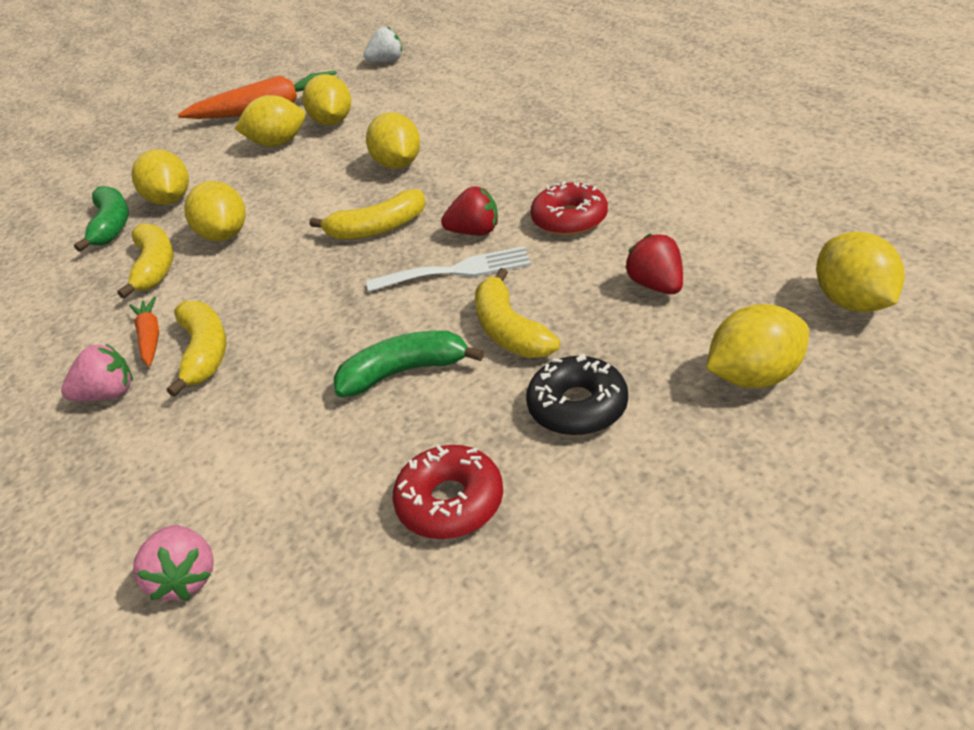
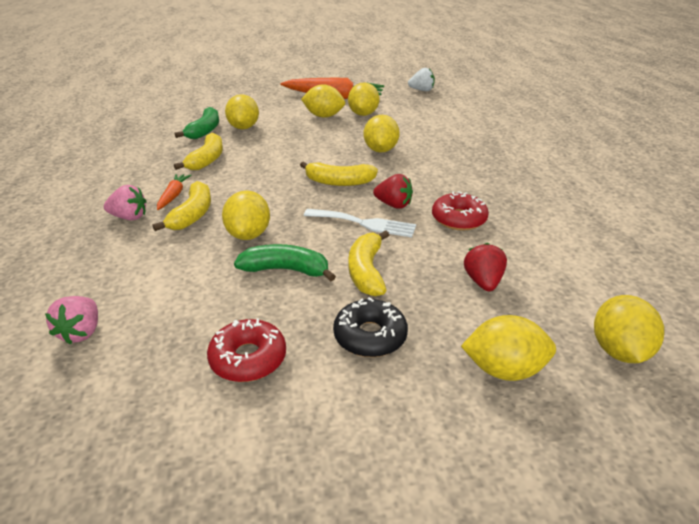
camera: 20 degrees right, 5 degrees down
yellow lemon [184,181,245,241] -> yellow lemon moved to [222,190,270,240]

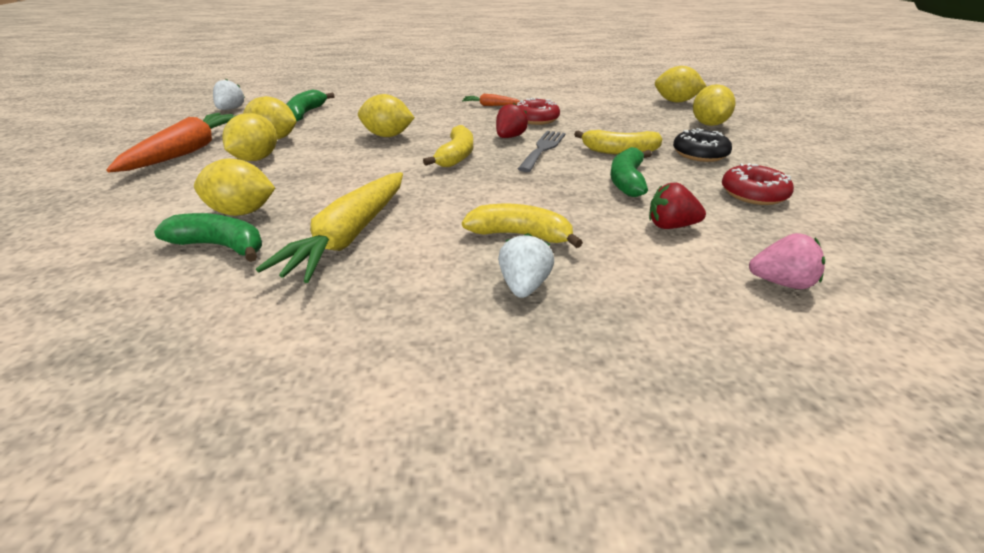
camera: 85 degrees left, 0 degrees up
pink strawberry [104,185,146,220] -> white strawberry [498,233,554,298]
orange carrot [157,174,192,210] -> orange carrot moved to [462,94,520,106]
yellow banana [174,133,223,170] -> yellow carrot [256,172,403,283]
yellow lemon [222,190,270,240] -> none
white fork [304,209,416,237] -> grey fork [518,131,566,172]
red strawberry [464,243,507,291] -> red strawberry moved to [649,183,706,229]
none -> green banana [286,89,335,121]

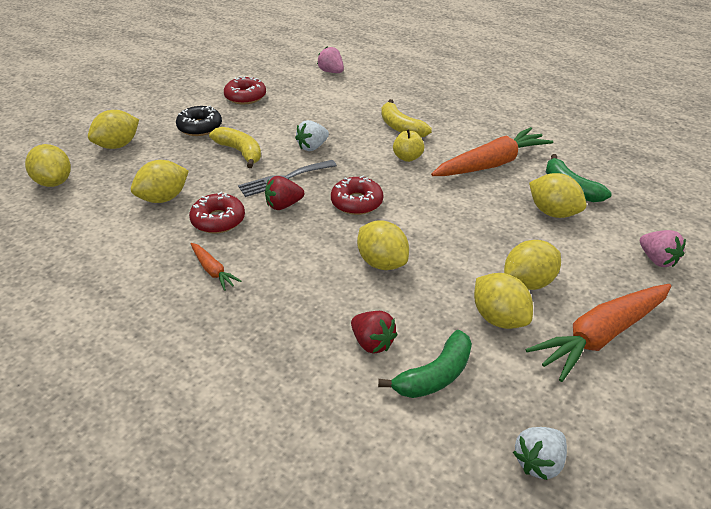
camera: 140 degrees left, 5 degrees up
yellow carrot [256,172,403,283] -> orange carrot [431,127,553,176]
yellow banana [423,125,473,167] -> red donut [331,176,383,215]
white strawberry [498,233,554,298] -> white strawberry moved to [295,120,329,151]
green banana [610,147,652,197] -> none
red strawberry [649,183,706,229] -> red strawberry moved to [351,311,397,353]
none -> yellow lemon [131,160,189,203]
none -> yellow apple [393,129,424,162]
none -> pink strawberry [640,230,686,267]

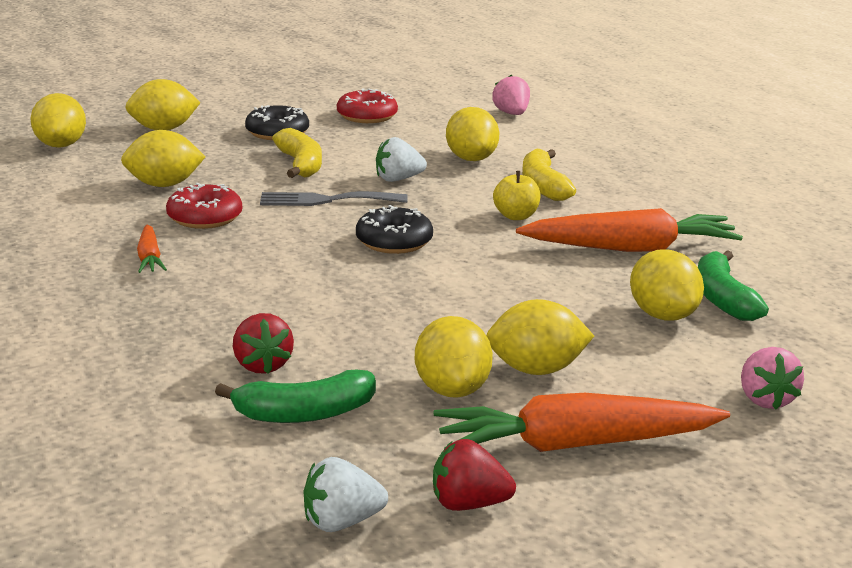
camera: 25 degrees right, 15 degrees down
red strawberry [265,176,304,210] -> red strawberry moved to [433,439,516,511]
red donut [331,176,383,215] -> black donut [356,205,433,254]
yellow lemon [357,220,409,270] -> yellow lemon moved to [446,107,500,161]

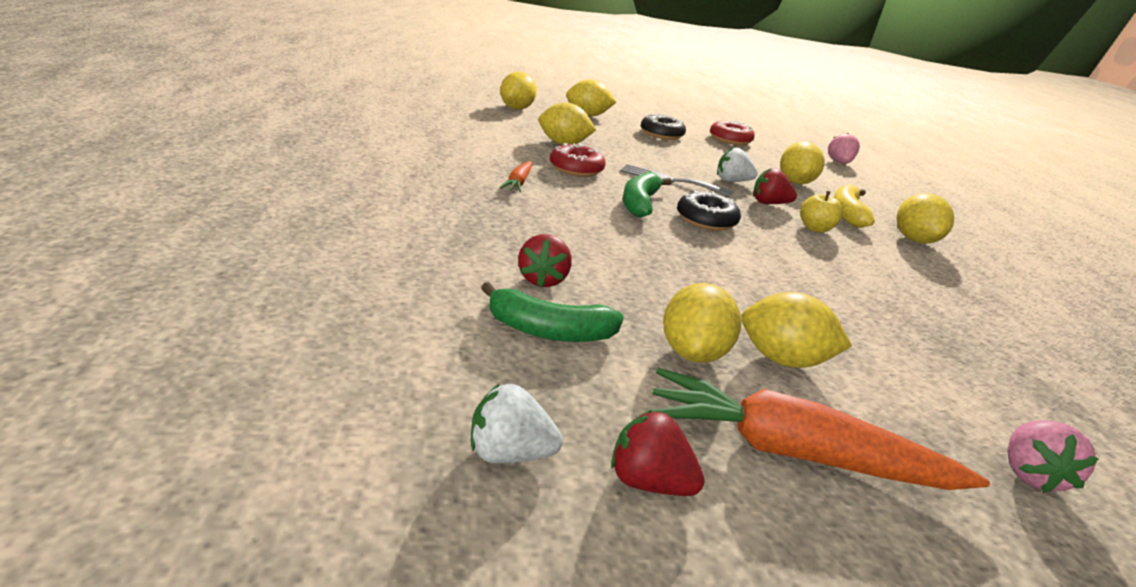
camera: 20 degrees right, 5 degrees up
yellow banana [272,128,322,178] -> none
orange carrot [516,208,743,252] -> none
yellow lemon [630,250,704,321] -> yellow lemon moved to [897,193,954,243]
green banana [698,250,769,321] -> green banana moved to [623,172,672,218]
none -> red strawberry [753,168,797,204]

